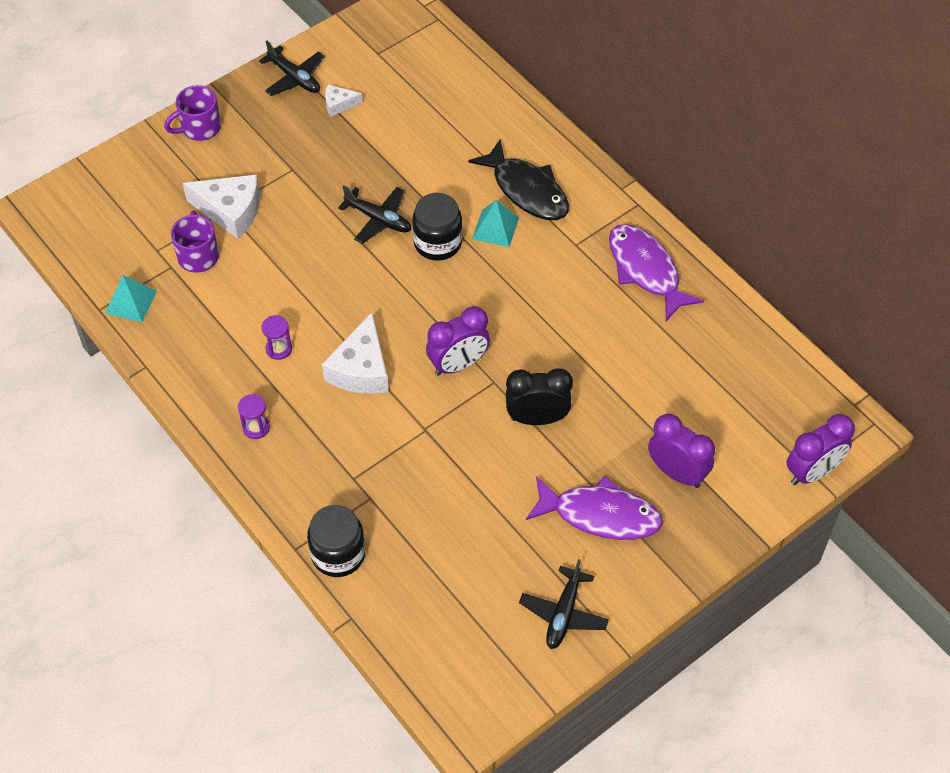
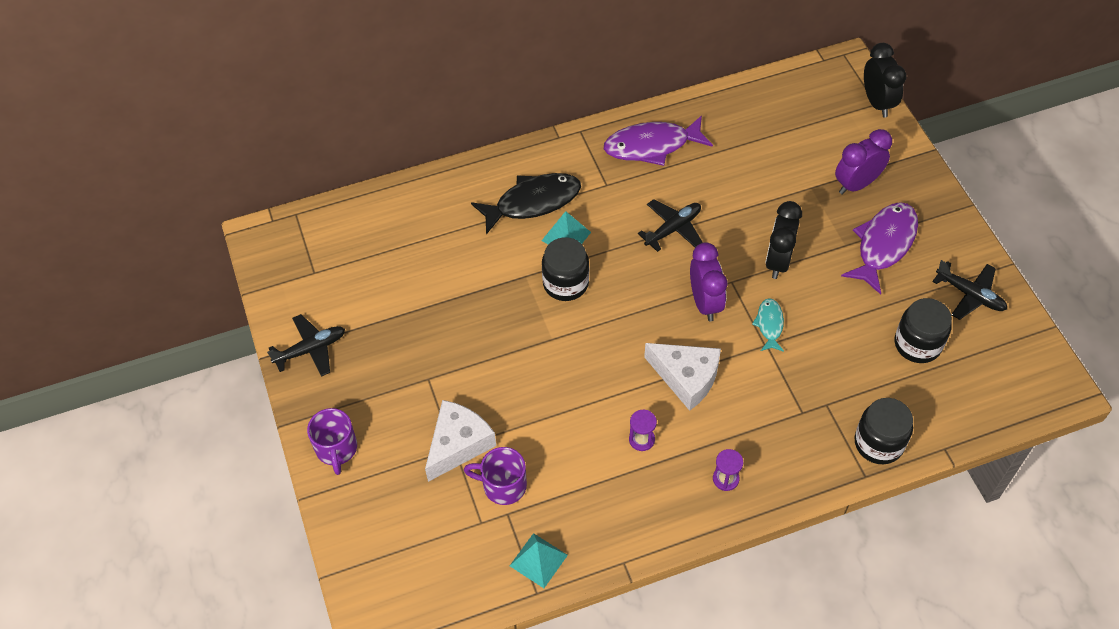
camera: 70 degrees left, 0 degrees up
white cheese [325,85,363,117] -> none
black plane [338,185,411,244] -> black plane moved to [638,199,703,252]
purple clock [786,414,855,485] -> black clock [864,43,906,118]
none -> turquoise fish [752,298,784,352]
none -> black jar [895,298,952,363]

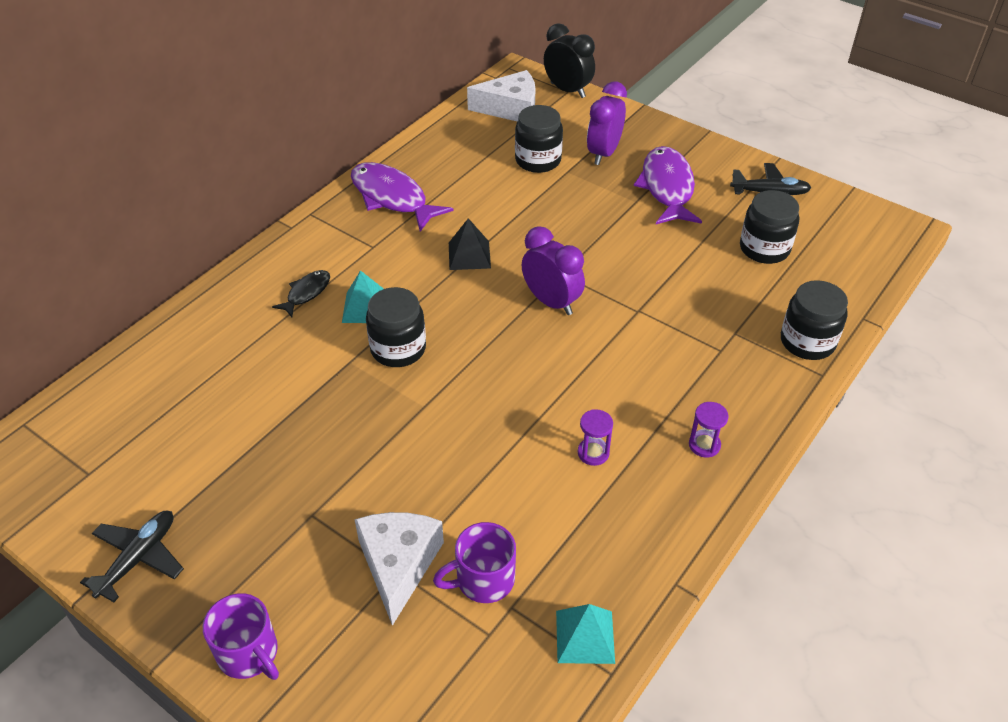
camera: 35 degrees left, 10 degrees down
black fish [471,173,581,235] -> black fish [272,270,330,317], size x0.52
purple fish [604,115,713,166] -> purple fish turned 90 degrees clockwise [351,162,453,232]
black plane [638,199,703,252] -> black pyramid [449,218,491,270]
white cheese [644,343,721,411] -> white cheese moved to [467,70,535,122]
turquoise fish [752,298,784,352] -> none
black clock [765,201,802,279] -> none
none -> black jar [515,105,563,173]

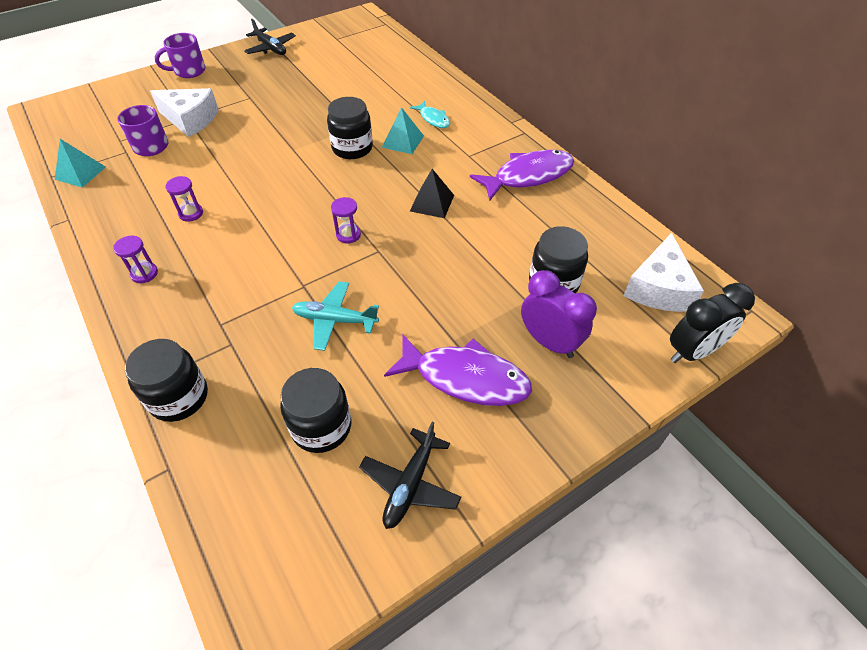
camera: 110 degrees right, 5 degrees up
black fish [272,270,330,317] -> turquoise fish [410,101,450,128]
purple clock [522,226,585,315] -> purple hourglass [331,197,361,244]
none -> turquoise plane [292,281,379,351]

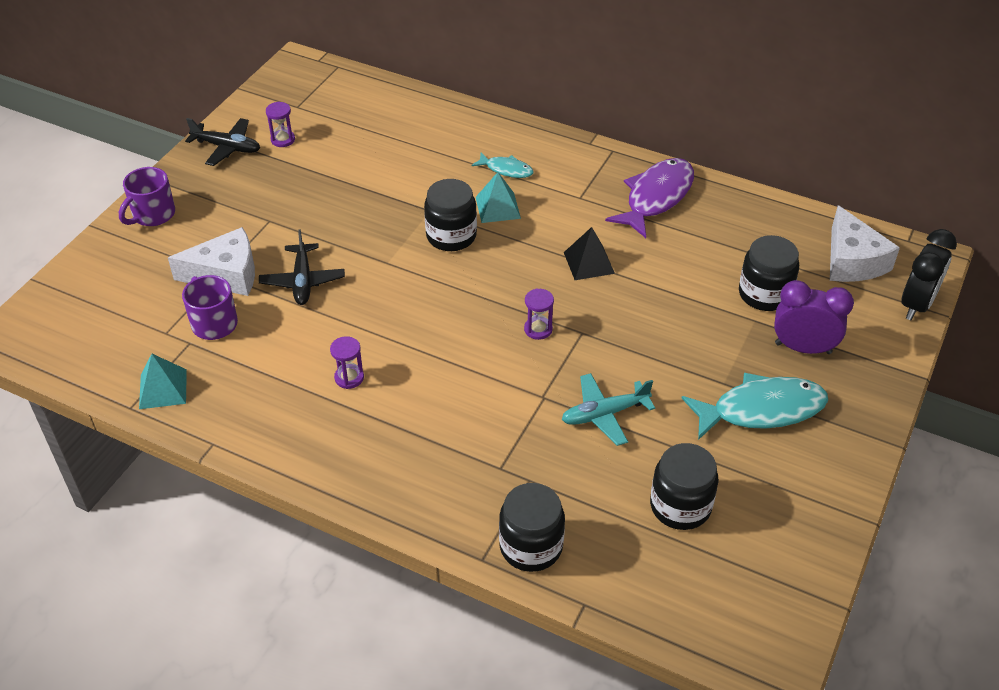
camera: 30 degrees left, 5 degrees down
purple hourglass [113,236,158,283] -> purple hourglass moved to [266,102,295,147]
black plane [359,422,461,529] -> black plane moved to [259,229,345,305]
purple fish [384,334,532,406] -> turquoise fish [681,373,828,440]

